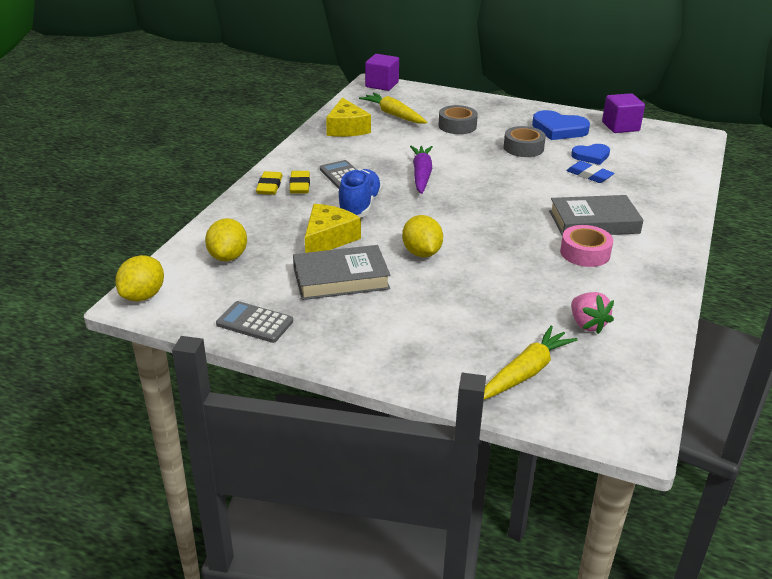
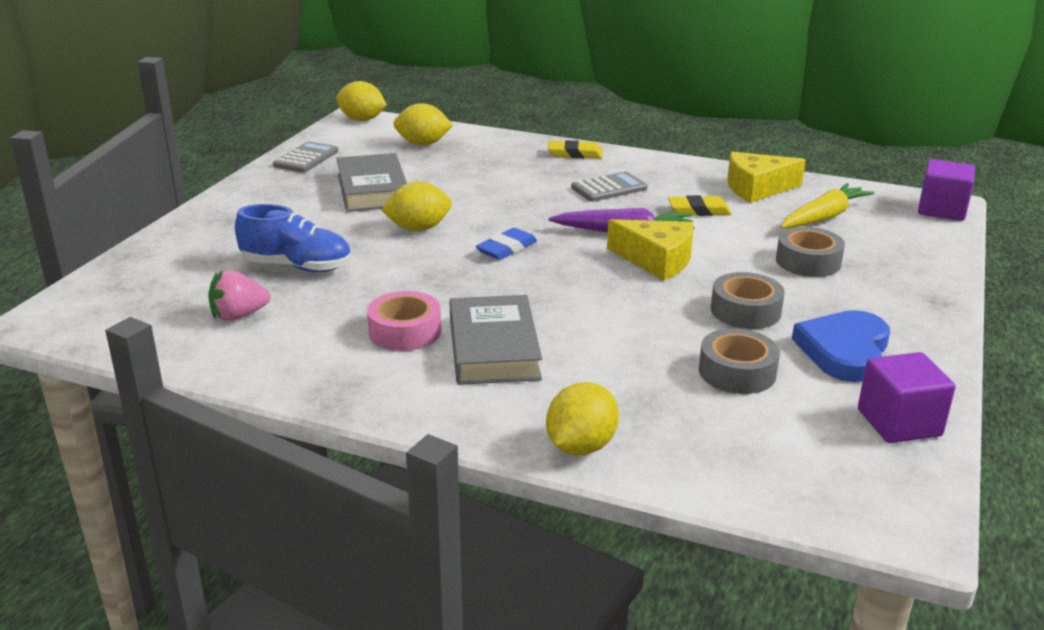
camera: 90 degrees right, 5 degrees down
yellow eraser [289,171,310,194] -> yellow eraser moved to [668,195,732,216]
yellow cheese [305,204,361,253] -> yellow cheese moved to [607,219,694,280]
blue shoe [338,169,383,217] -> blue shoe moved to [235,204,351,272]
yellow carrot [484,326,578,400] -> none
blue eraser [566,161,614,183] -> blue eraser moved to [476,228,537,260]
blue heart [571,144,610,165] -> grey tape [699,328,780,394]
none -> yellow lemon [546,382,619,455]

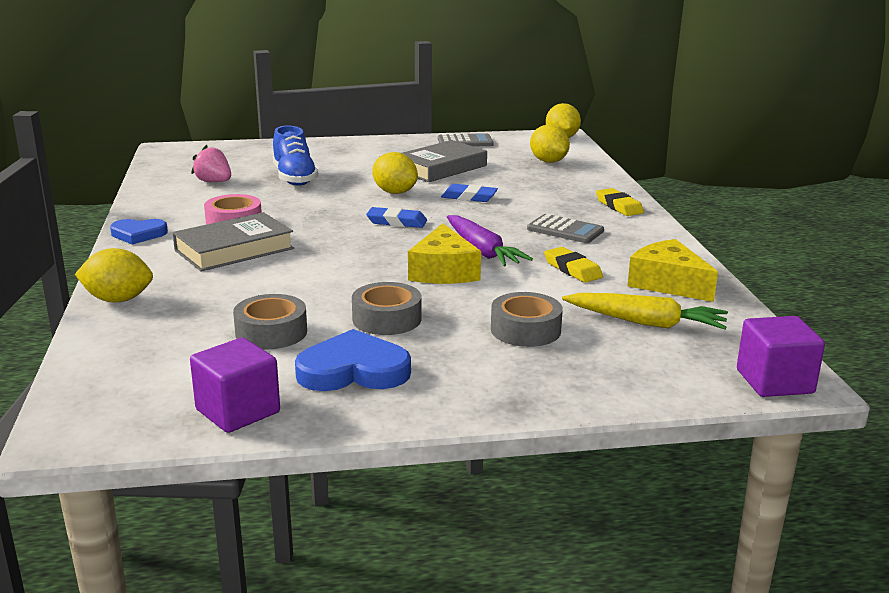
camera: 60 degrees right, 5 degrees down
none -> blue heart [110,219,168,245]
none -> blue eraser [441,184,498,202]

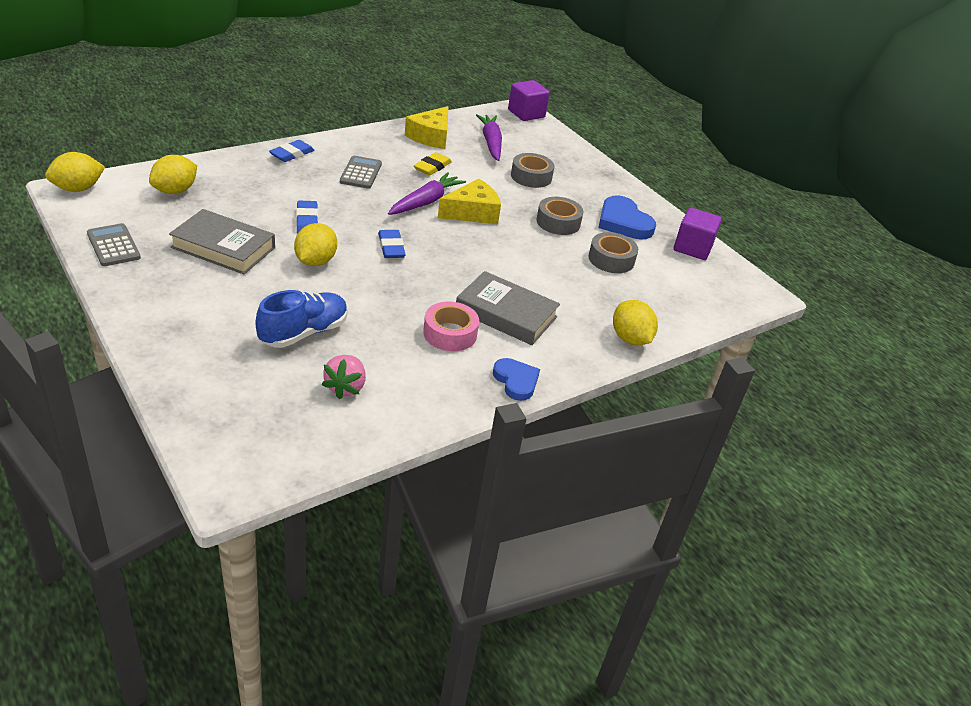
camera: 120 degrees left, 15 degrees up
yellow carrot [562,293,728,329] -> purple carrot [476,114,502,161]
yellow eraser [596,188,644,216] -> blue eraser [269,140,315,162]

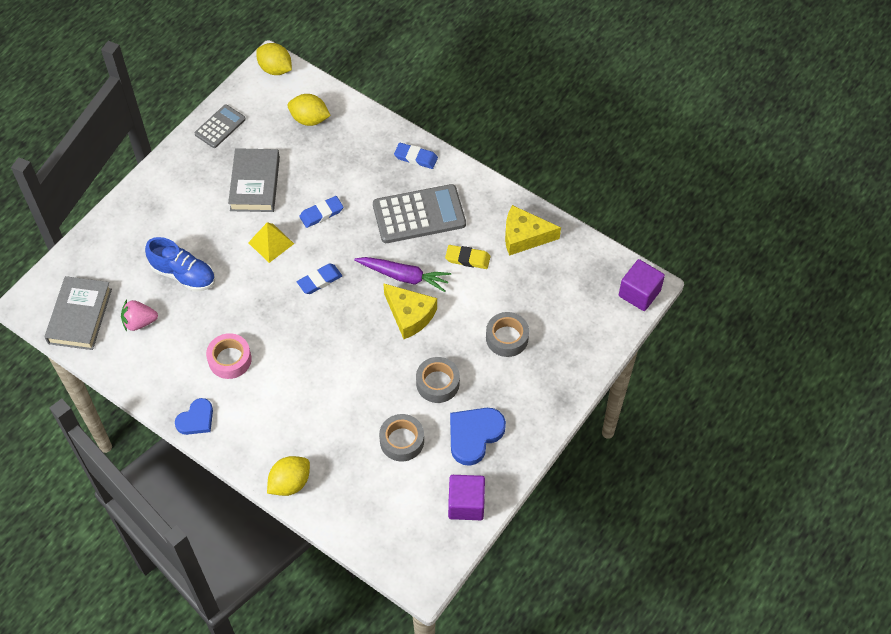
camera: 75 degrees right, 20 degrees up
yellow lemon [294,223,337,266] -> yellow pyramid [248,222,294,263]
grey calculator [340,156,382,189] -> grey calculator [373,184,466,243], size x1.75
grey book [456,271,560,345] -> grey book moved to [44,276,112,350]
purple carrot [476,114,502,161] -> none

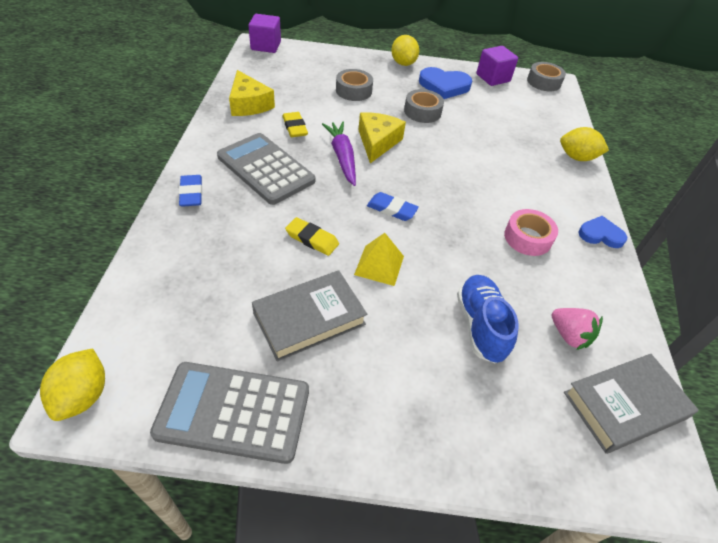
camera: 125 degrees left, 10 degrees down
grey calculator [195,104,246,148] -> grey calculator [150,362,309,464], size x1.75
yellow lemon [288,94,331,126] -> yellow lemon moved to [391,35,419,66]
blue eraser [299,196,343,228] -> yellow eraser [285,217,339,256]
grey tape [379,414,424,461] -> grey tape moved to [527,62,566,91]

